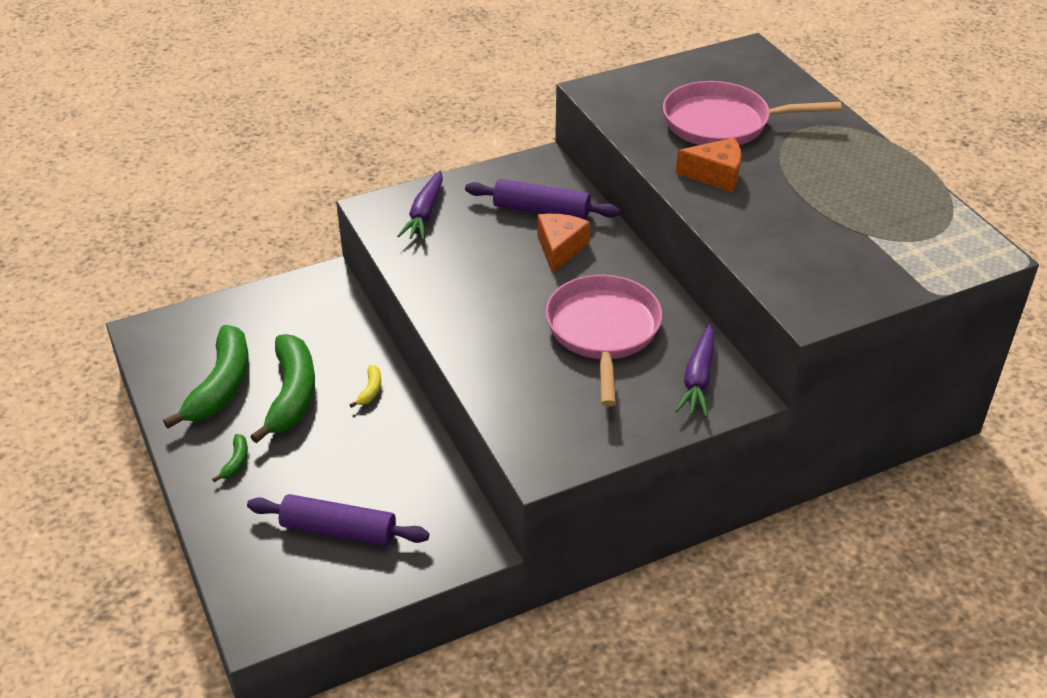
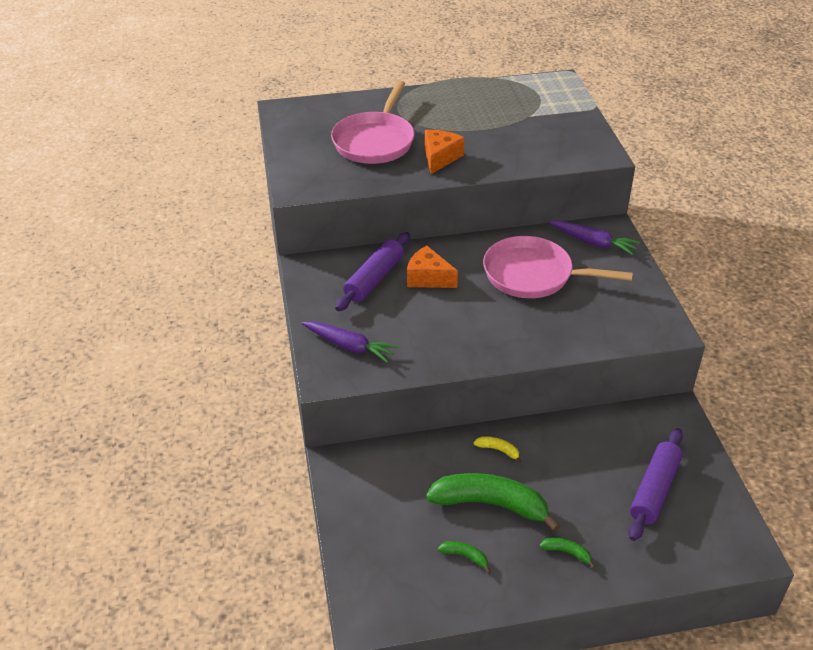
camera: 75 degrees left, 0 degrees up
green banana [163,325,249,429] -> green banana [438,541,491,573], size x0.41

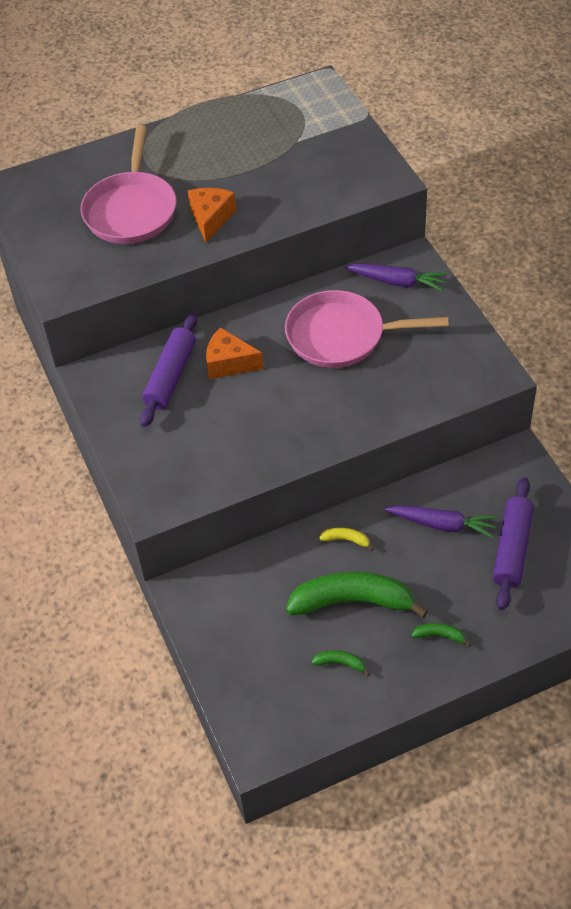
camera: 10 degrees left, 10 degrees up
purple carrot [301,321,398,363] -> purple carrot moved to [384,505,497,538]

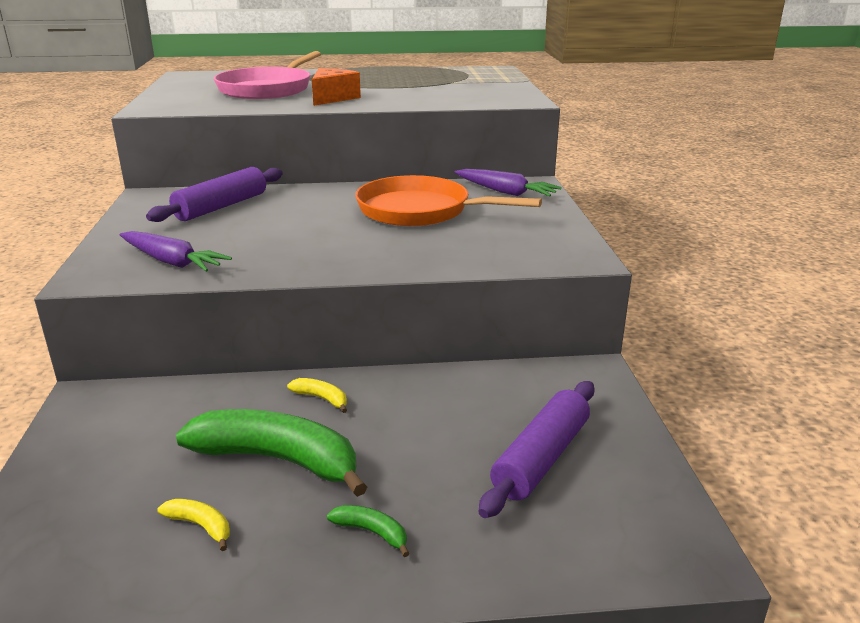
camera: 15 degrees right, 25 degrees down
orange cheese [206,327,264,379] -> none
pink pan [285,290,449,368] -> orange pan [355,175,542,227]
green banana [311,650,370,676] -> yellow banana [157,499,230,551]
purple carrot [384,505,497,538] -> purple carrot moved to [120,231,232,272]

